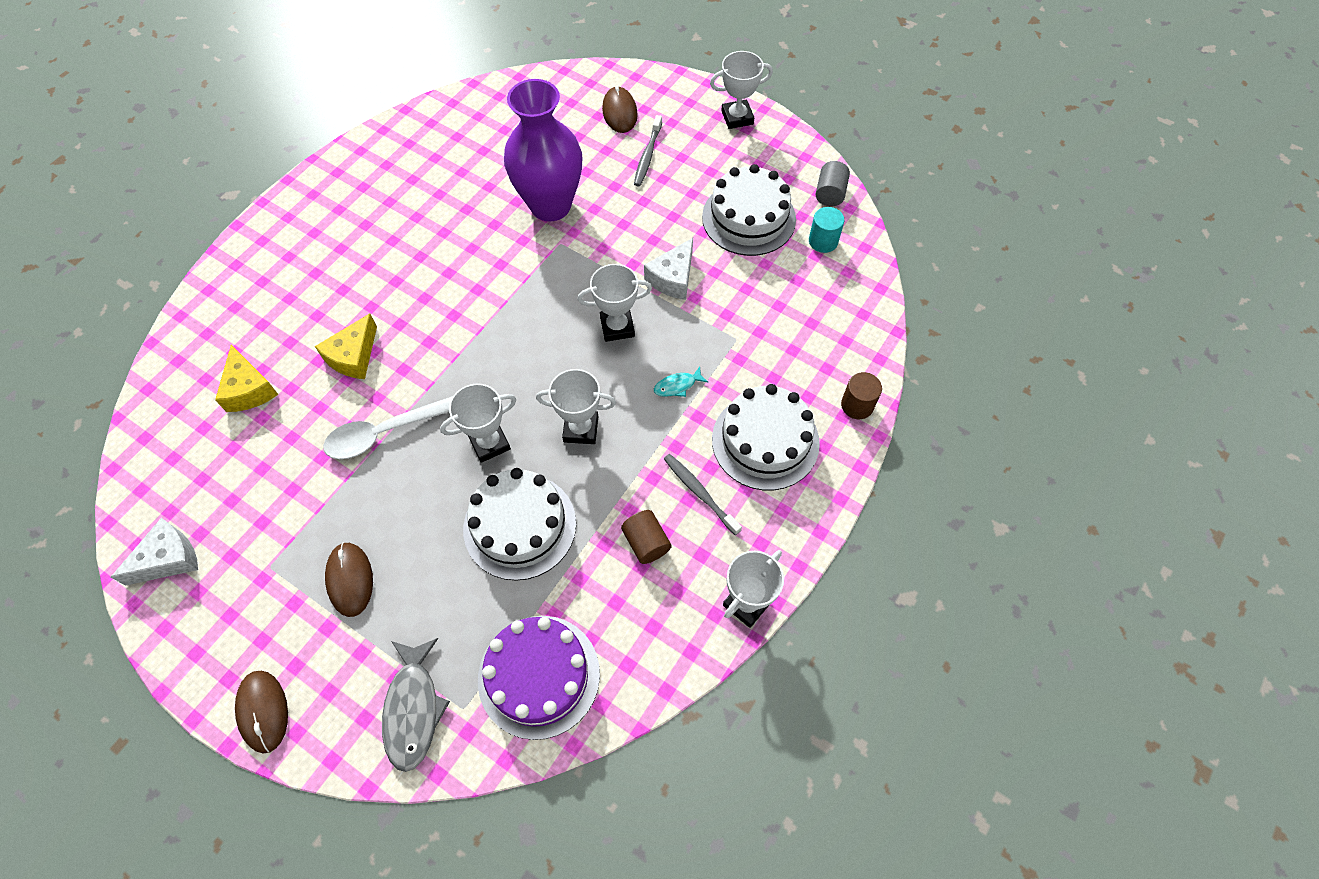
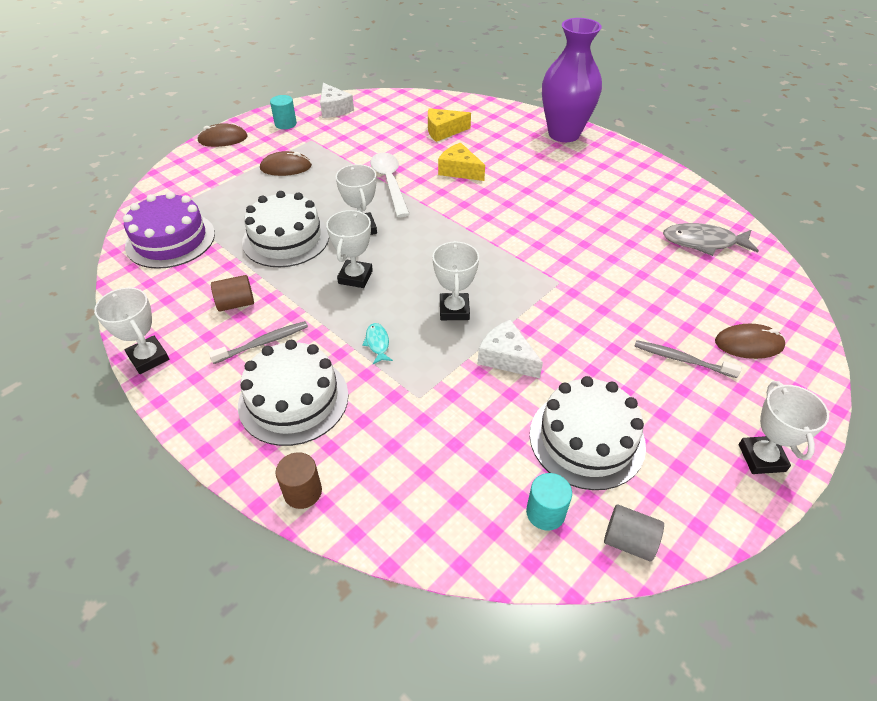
camera: 100 degrees right, 15 degrees down
grey fish [382,638,450,772] -> grey fish moved to [663,223,759,256]
purple vase [504,79,582,221] -> purple vase moved to [542,18,602,142]
none -> turquoise cylinder [270,95,297,129]

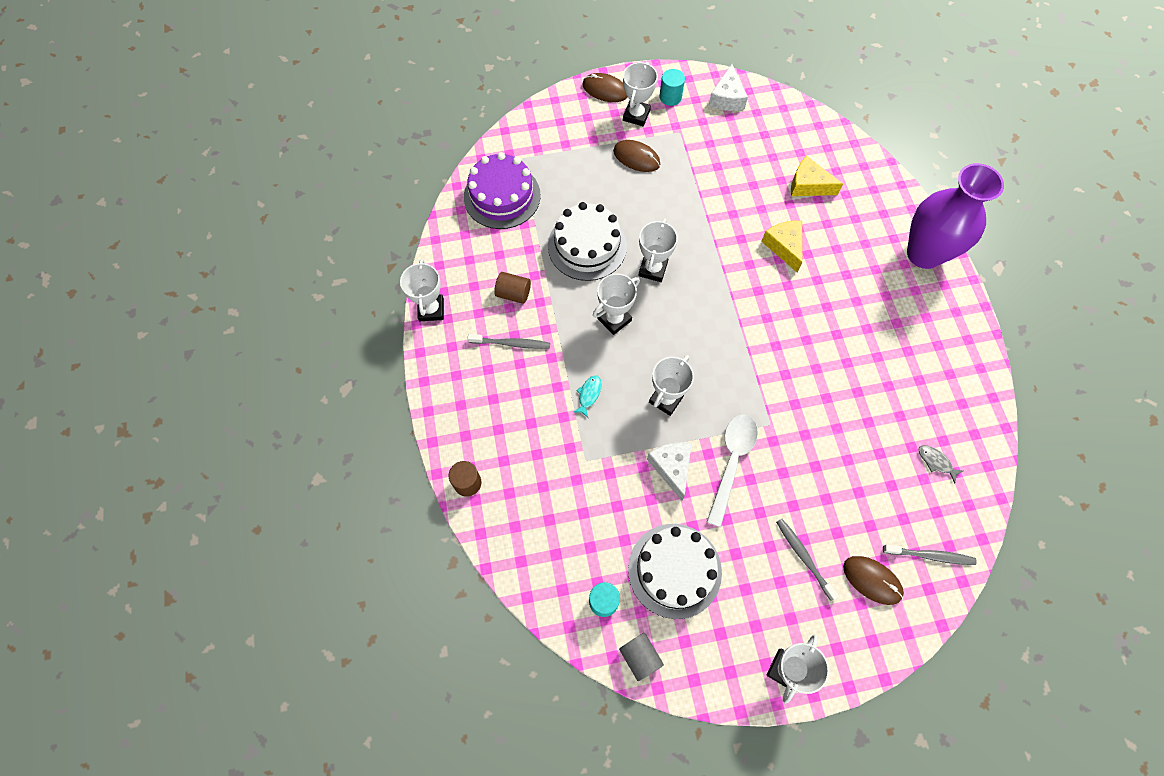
camera: 35 degrees right, 20 degrees up
white cake [238,340,348,446] -> none
white spoon [370,153,410,217] -> white spoon moved to [707,414,758,527]
grey fish [663,223,759,256] -> grey fish [918,445,963,484], size x0.51
none -> white trophy [623,62,658,126]
none -> grey toothbrush [883,544,977,565]

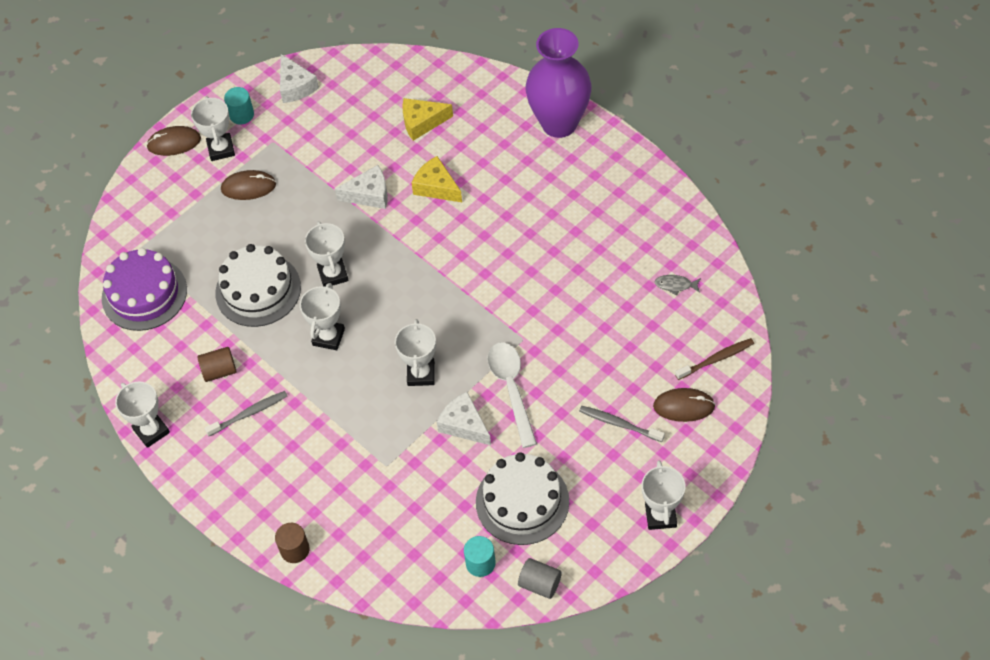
camera: 30 degrees left, 10 degrees down
turquoise fish [573,375,602,418] -> none
grey toothbrush [883,544,977,565] -> brown toothbrush [675,338,754,380]
none -> white cheese [335,165,388,209]

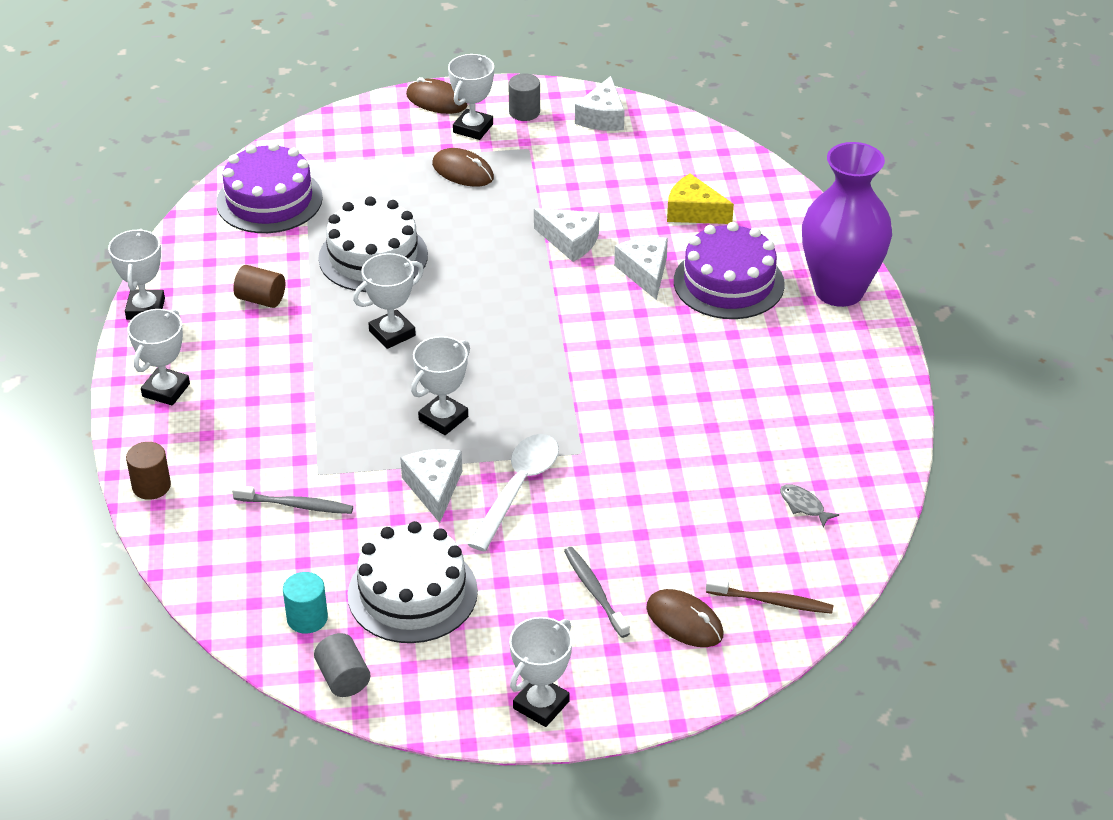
camera: 35 degrees right, 15 degrees down
grey toothbrush [204,391,287,436] -> grey toothbrush moved to [232,485,353,514]
turquoise cylinder [224,87,254,124] -> grey cylinder [508,73,540,121]
white trophy [305,221,349,287] -> white trophy moved to [128,309,190,406]
yellow cheese [411,156,462,202] -> white cheese [614,237,668,300]
none -> purple cake [674,222,785,319]

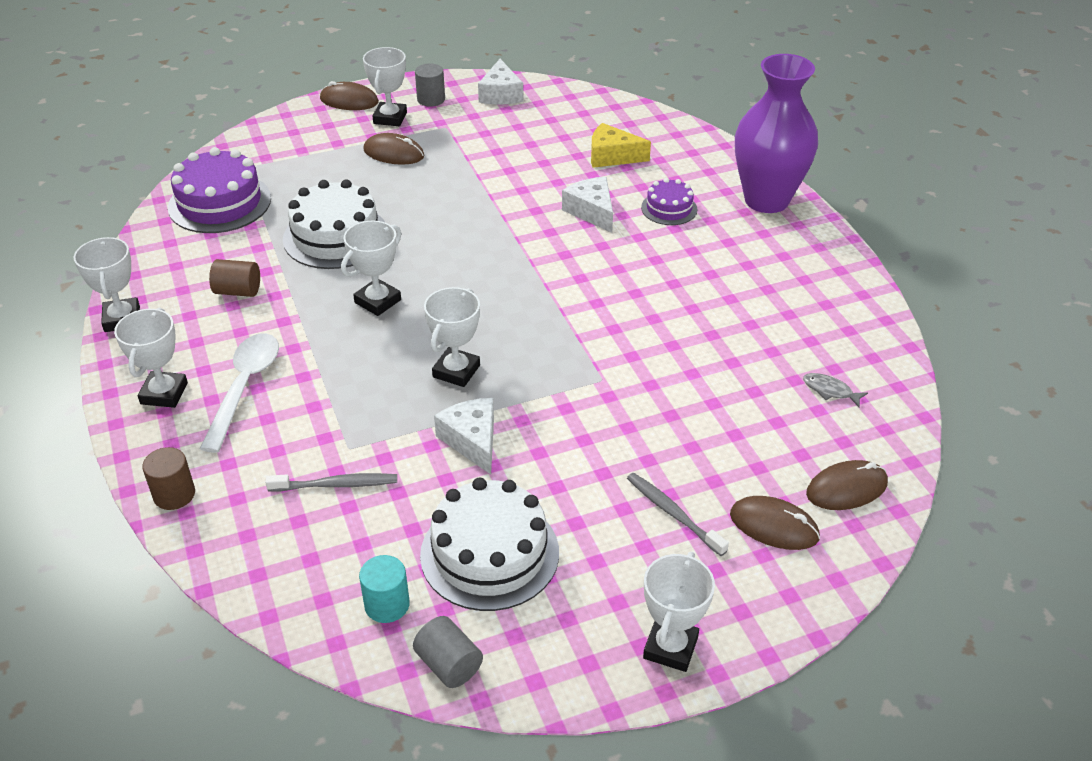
camera: 15 degrees left, 0 degrees up
white spoon [467,434,559,552] -> white spoon moved to [200,333,279,453]
white cheese [534,208,599,262] -> none
purple cake [674,222,785,319] -> purple cake [641,178,697,225], size x0.55
brown toothbrush [706,578,834,614] -> brown mouse [806,460,888,510]

